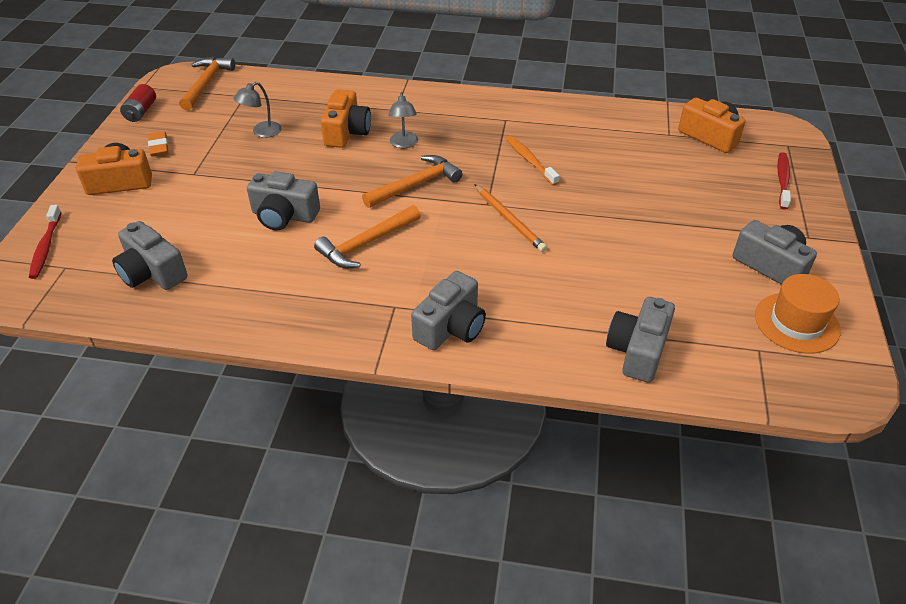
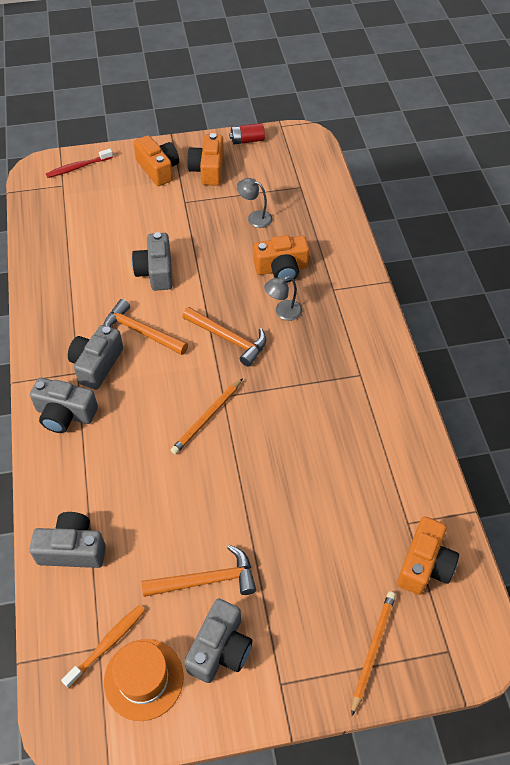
camera: 70 degrees right, 10 degrees up
grey camera [112,221,188,290] -> grey camera moved to [68,325,123,390]
orange eraser [148,131,169,156] -> orange camera [187,133,224,186]
orange hammer [179,57,235,111] -> orange hammer moved to [142,545,256,597]
orange toothbrush [506,136,559,186] -> orange toothbrush moved to [61,605,145,688]
red toothbrush [777,152,791,210] -> orange pencil [351,592,396,716]

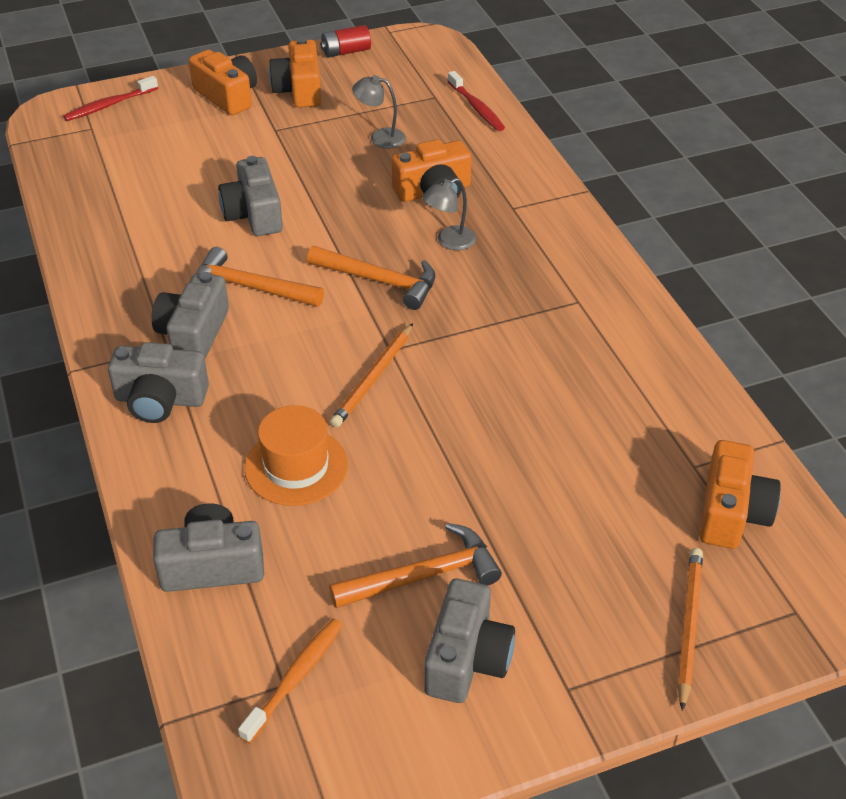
camera: 10 degrees left, 10 degrees down
orange hat [104,639,184,721] -> orange hat moved to [244,405,348,506]
none -> red toothbrush [447,71,505,131]

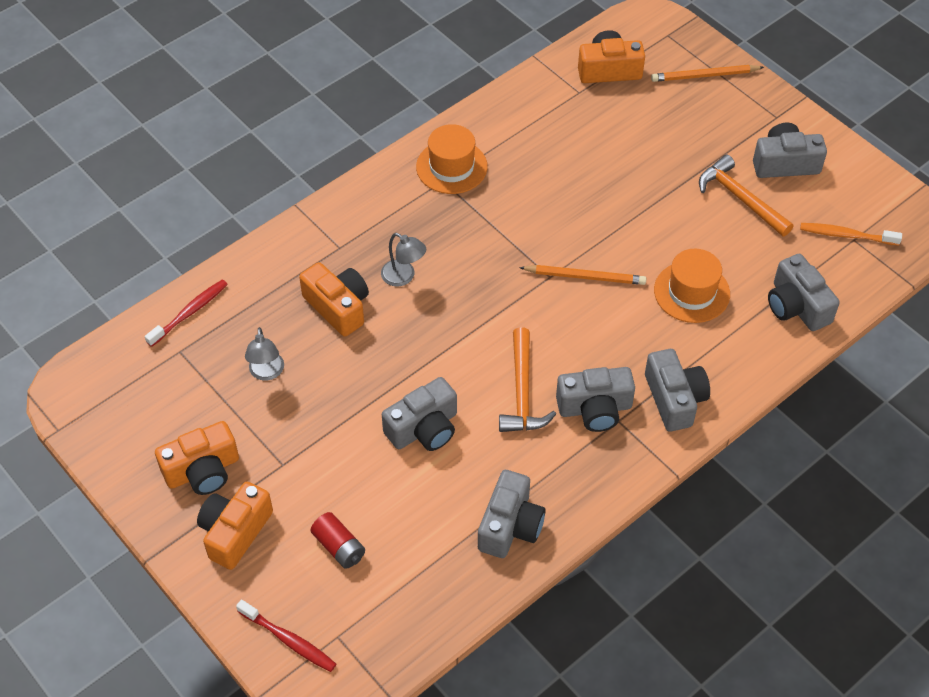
camera: 110 degrees left, 10 degrees up
orange hammer [307,246,435,310] -> none
red battery [320,25,371,58] -> red battery moved to [311,512,365,569]
none -> orange hat [416,124,488,194]
none -> grey camera [478,470,546,558]

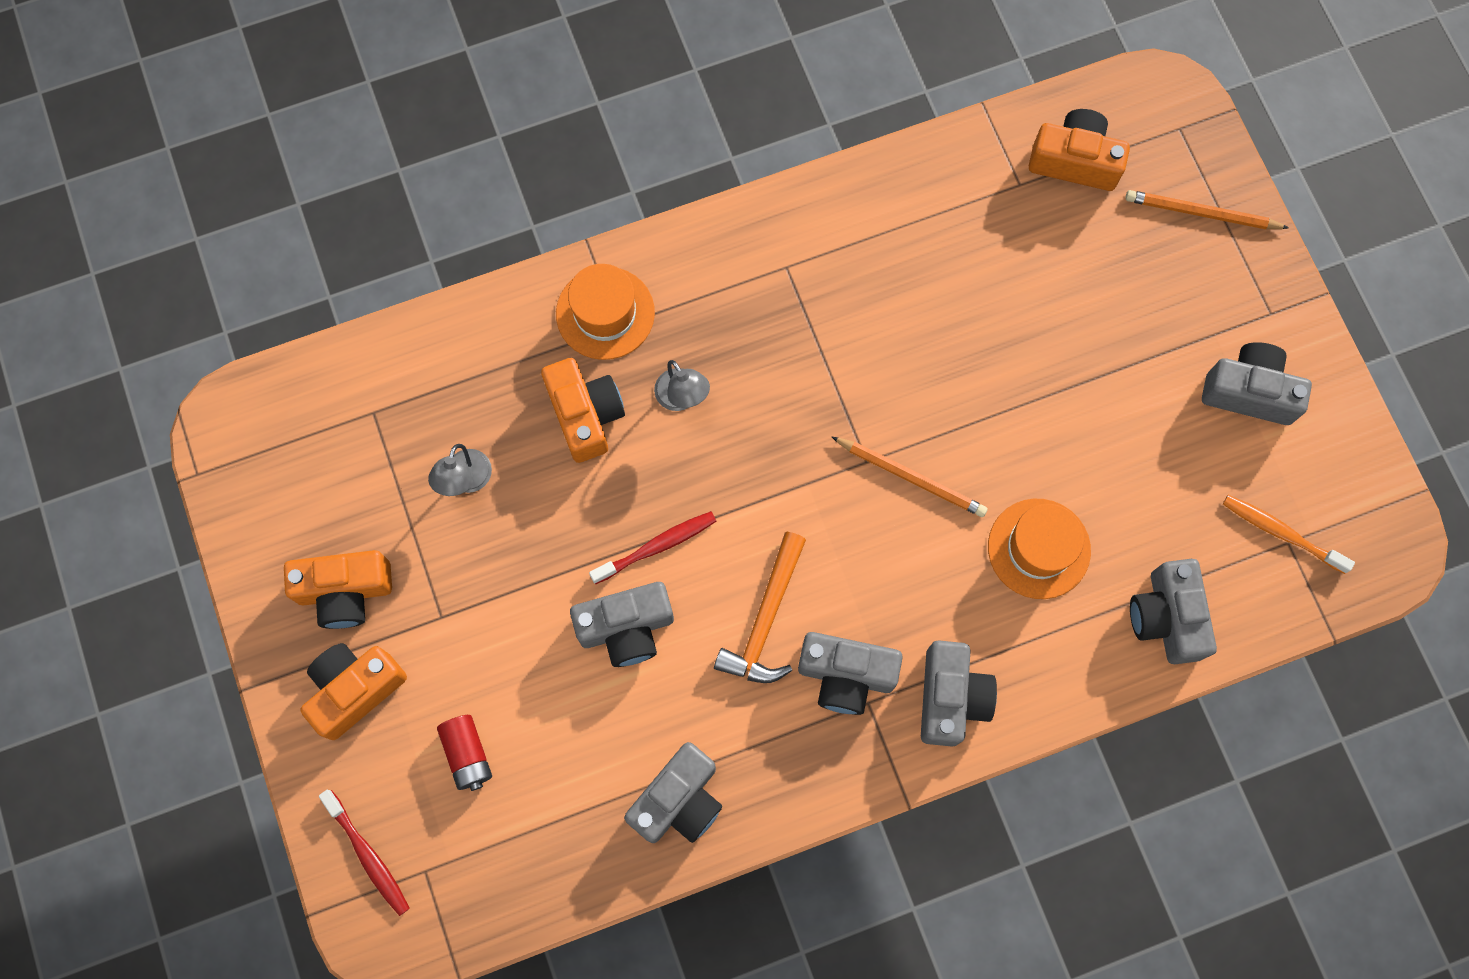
camera: 20 degrees right, 20 degrees up
red toothbrush [145,280,228,347] -> red toothbrush moved to [589,511,716,584]
orange hat [416,124,488,194] -> orange hat moved to [556,264,655,360]
orange hammer [699,155,793,236] -> none

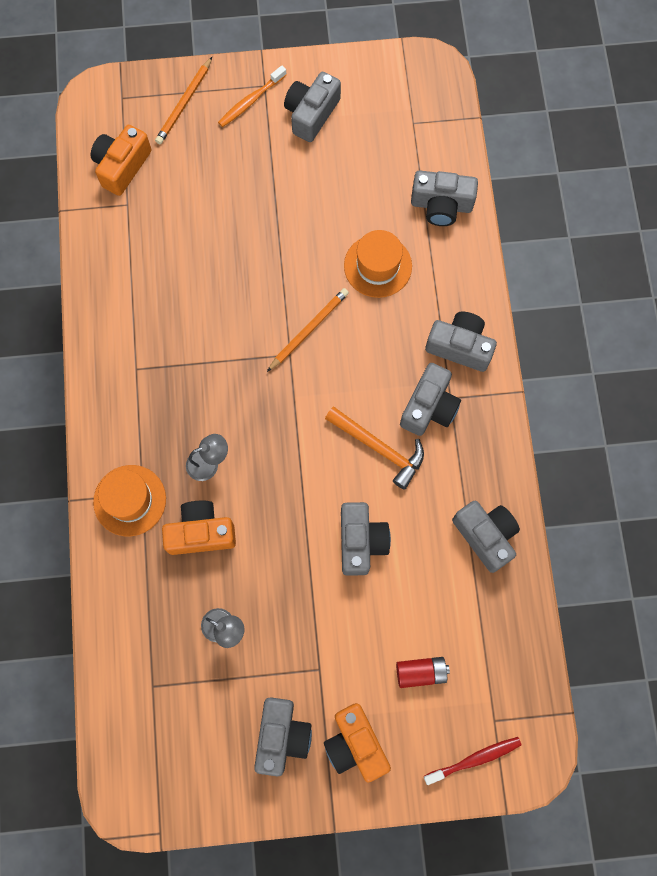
camera: 75 degrees left, 0 degrees up
orange camera [284,550,392,629] -> grey camera [254,697,312,777]
red toothbrush [589,511,716,584] -> none
orange toothbrush [1223,495,1355,574] -> orange toothbrush moved to [218,65,287,127]

